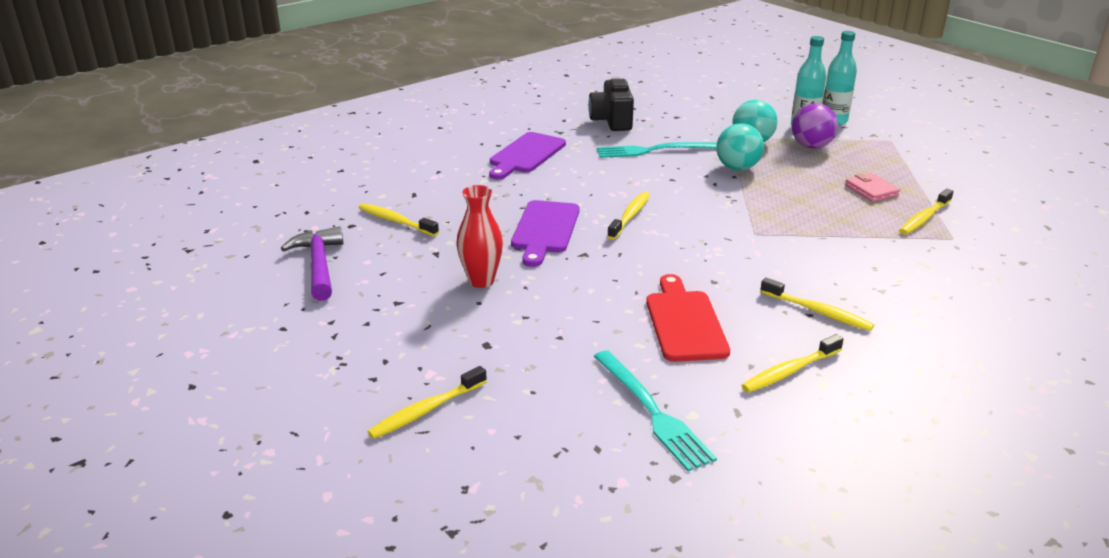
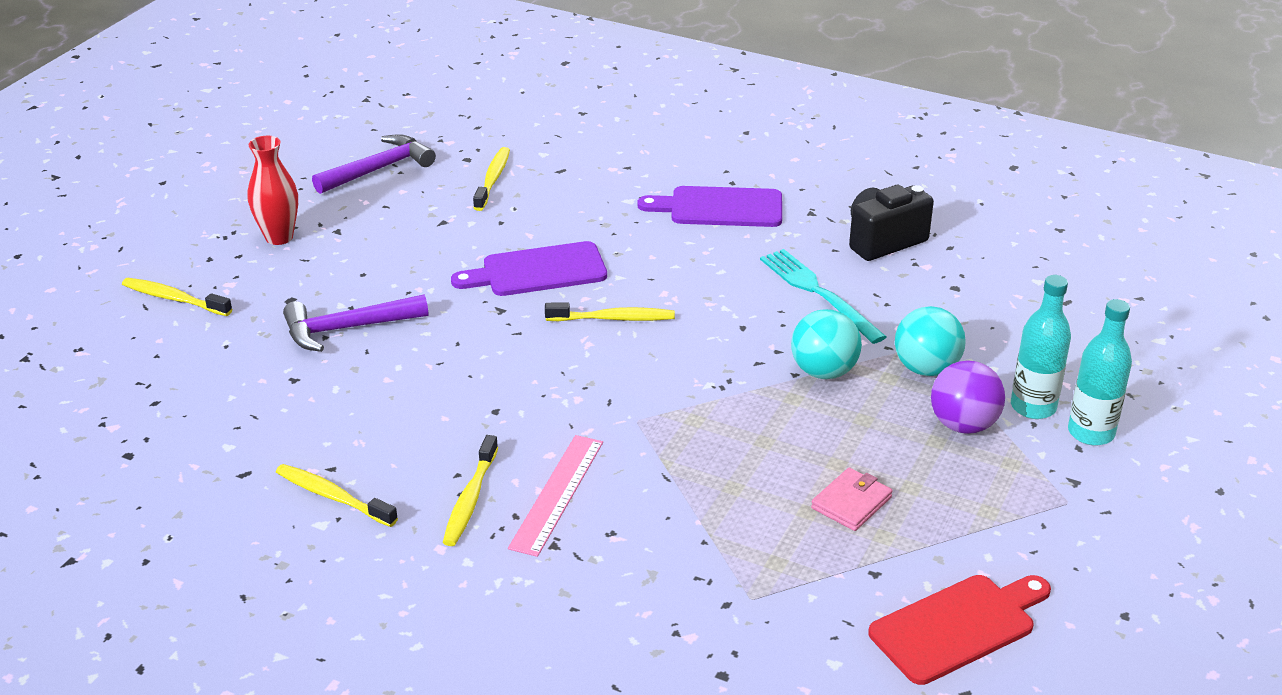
camera: 65 degrees right, 5 degrees up
red vase [457,185,503,288] -> red vase moved to [247,136,298,245]
turquoise fork [594,350,717,471] -> none
red cutting board [646,274,730,362] -> red cutting board moved to [868,575,1051,685]
yellow toothbrush [899,189,954,234] -> none
none -> purple hammer [283,294,428,352]
none -> pink ruler [508,435,603,557]

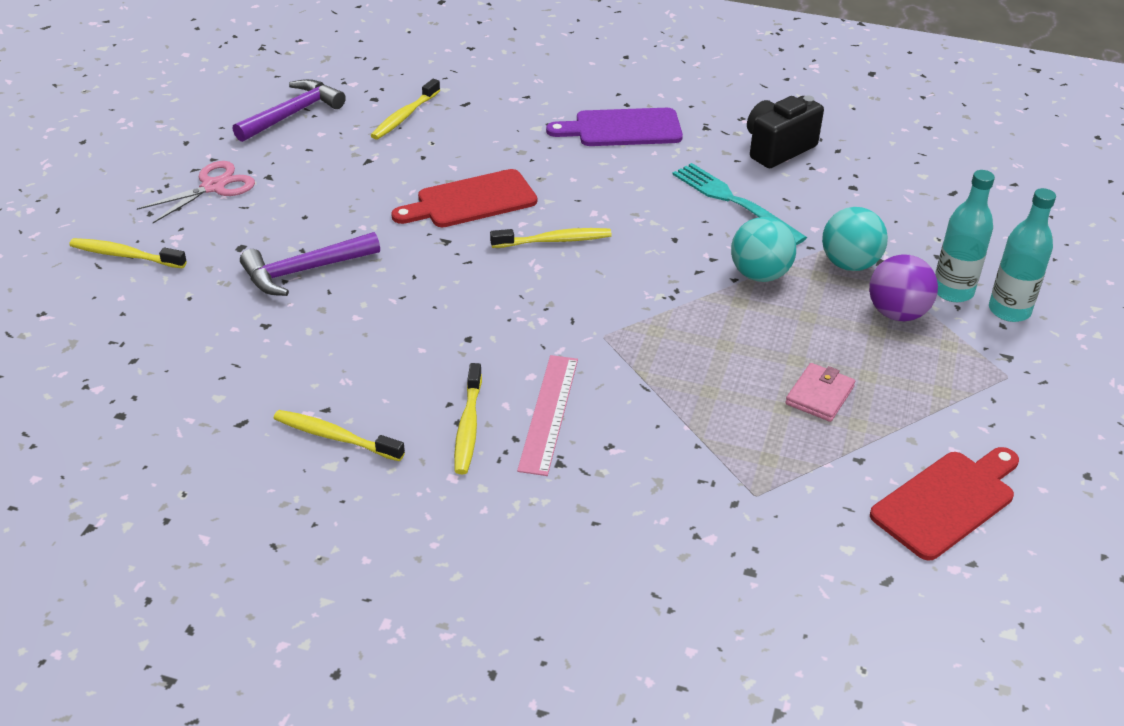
camera: 10 degrees left, 5 degrees up
red vase [247,136,298,245] -> pink scissors [137,161,255,223]
purple cutting board [451,241,607,296] -> red cutting board [391,169,537,227]
yellow toothbrush [473,147,510,211] -> yellow toothbrush turned 150 degrees counterclockwise [370,79,440,140]

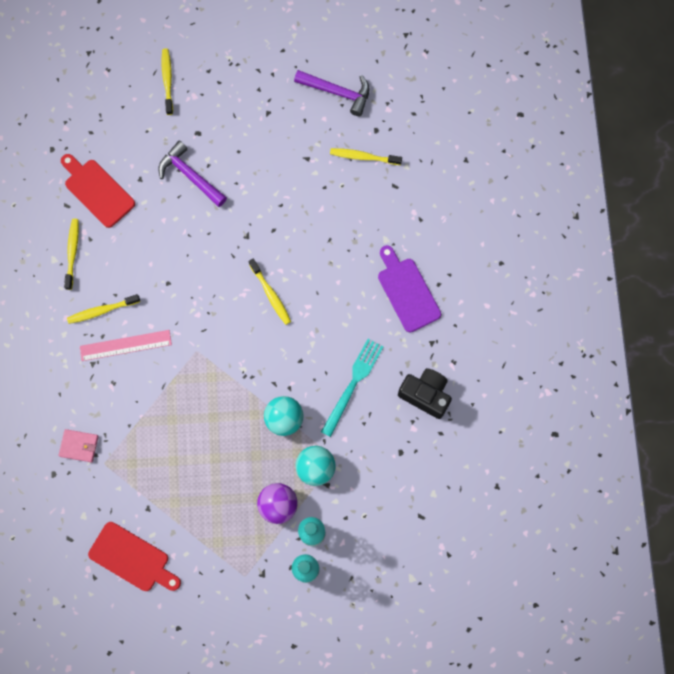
camera: 70 degrees right, 35 degrees up
pink scissors [137,161,255,223] -> none
red cutting board [391,169,537,227] -> red cutting board moved to [61,154,135,228]
pink wallet [785,363,855,422] -> pink wallet moved to [59,429,99,463]

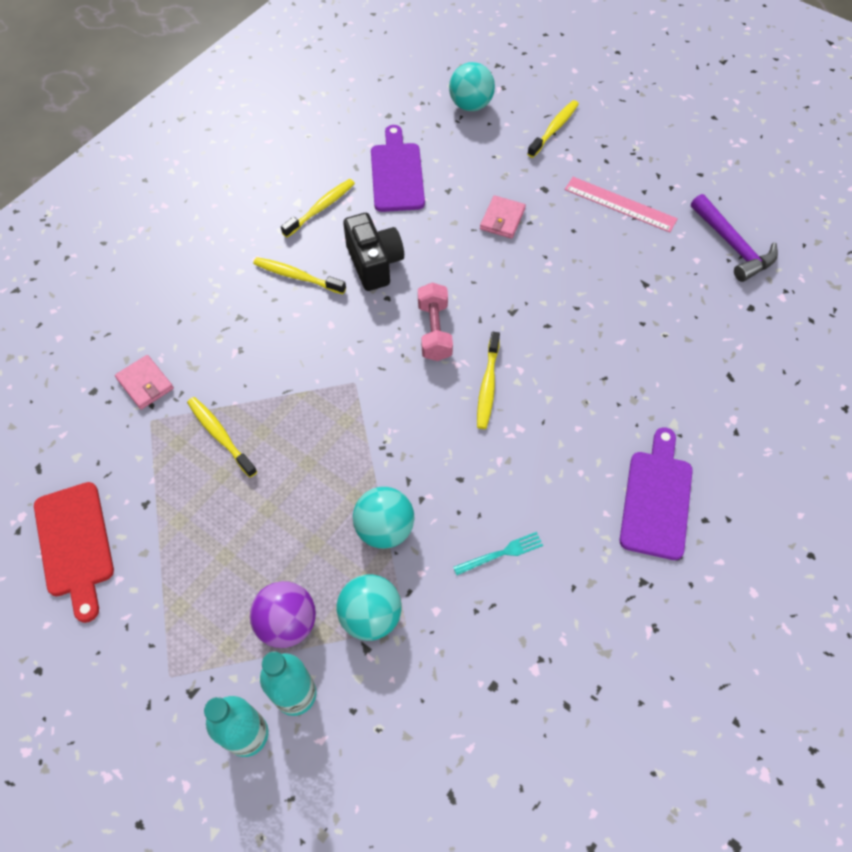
camera: 40 degrees right, 15 degrees down
red cutting board [61,154,135,228] -> purple cutting board [371,125,425,212]
pink ruler [80,330,172,361] -> pink ruler moved to [565,177,678,232]
purple hammer [158,141,227,207] -> pink wallet [480,195,526,239]
turquoise fork [321,339,383,437] -> turquoise fork [453,532,543,575], size x0.56
yellow toothbrush [330,148,402,165] -> yellow toothbrush moved to [187,397,257,477]
black camera [398,368,452,419] -> black camera moved to [343,213,404,291]
none -> pink dumbbell [418,282,453,361]
none -> turquoise ball [449,62,495,111]

